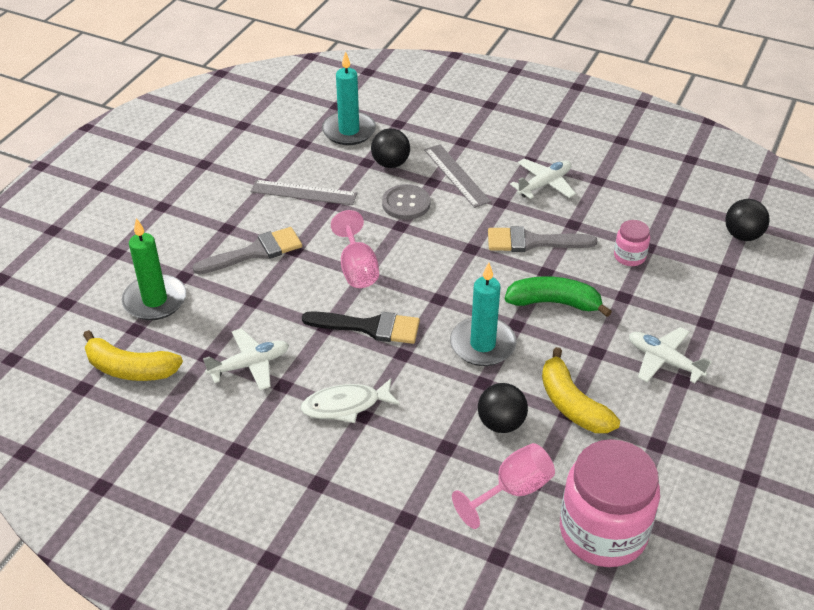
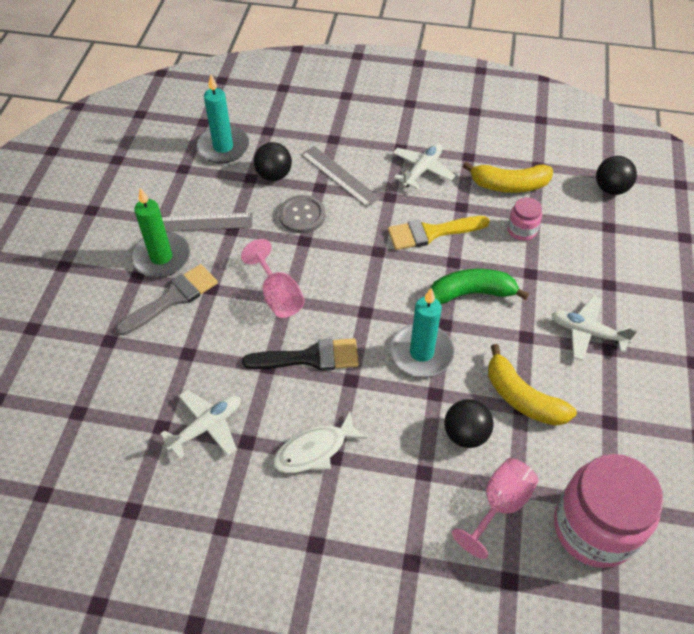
camera: 15 degrees left, 10 degrees up
yellow banana [83,330,183,381] -> yellow banana moved to [462,162,553,193]
green candle [122,218,186,320] -> green candle moved to [131,188,190,278]
grey brush [488,226,597,252] -> yellow brush [388,216,490,250]

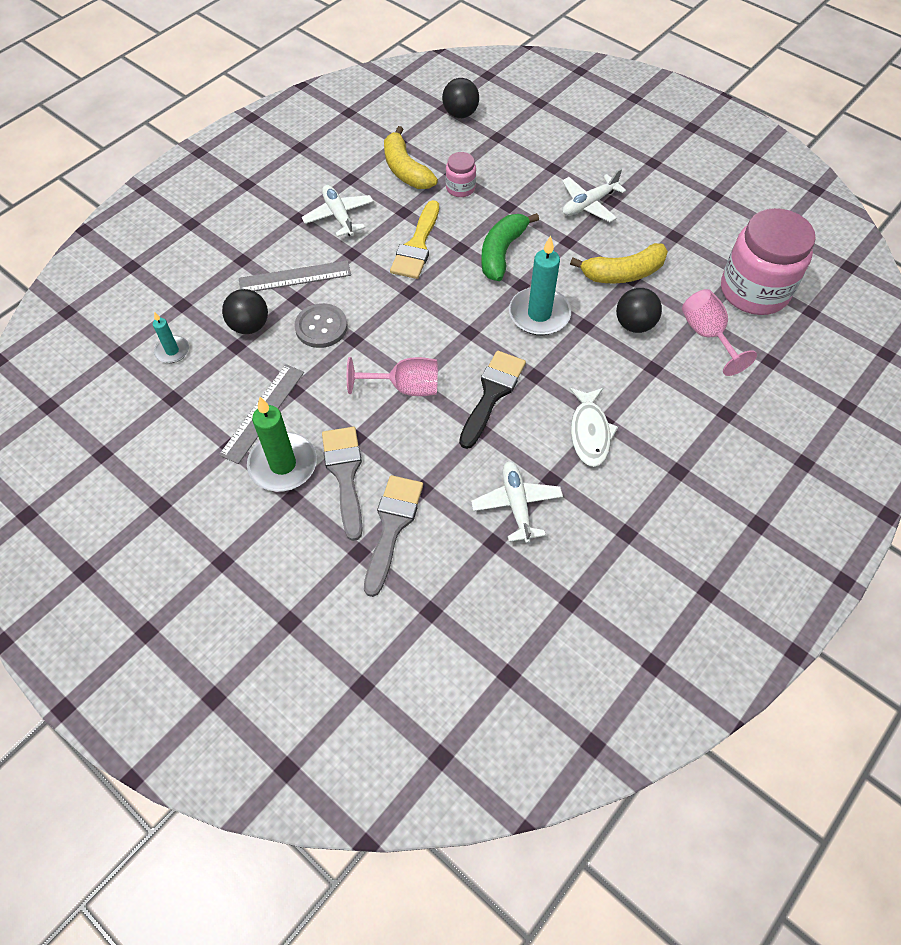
camera: 60 degrees left, 5 degrees up
turquoise candle [196,75,249,163] -> turquoise candle [153,312,189,363], size x0.54
yellow banana [462,162,553,193] -> yellow banana turned 120 degrees clockwise [384,126,438,189]
none -> grey brush [364,475,423,597]

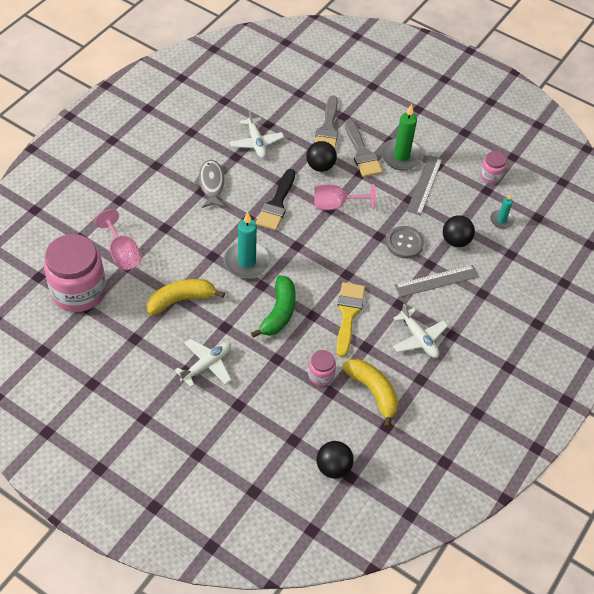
camera: 170 degrees right, 5 degrees down
white fish [569,388,618,467] -> grey fish [194,159,225,208]
black ball [616,288,662,333] -> black ball moved to [306,141,337,172]
none -> pink jar [480,151,506,184]

